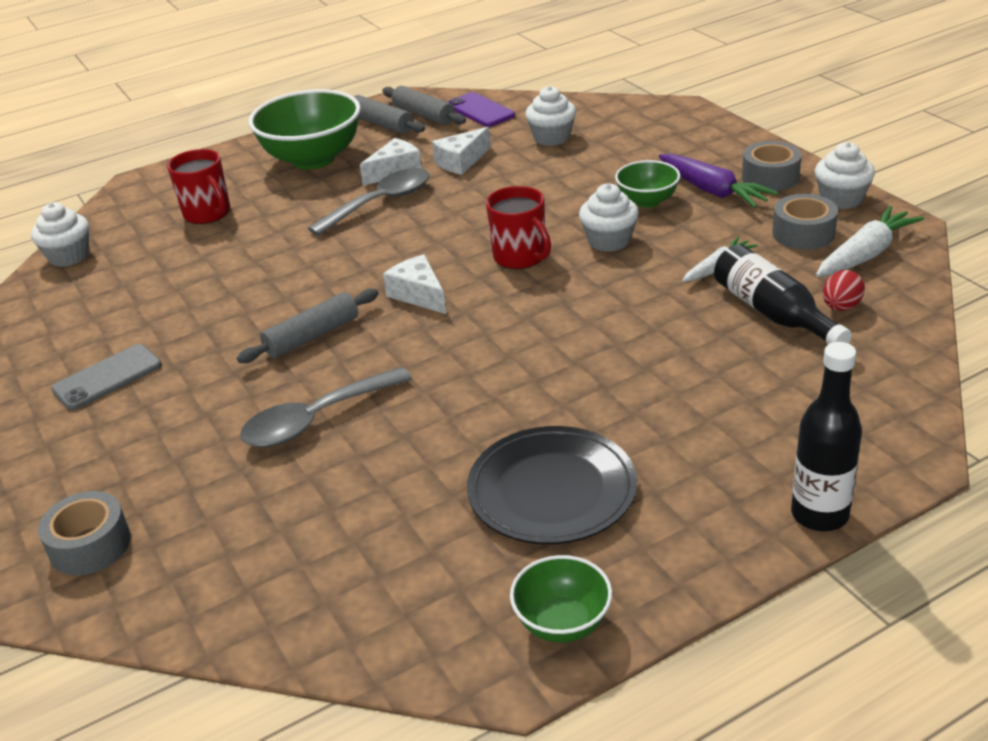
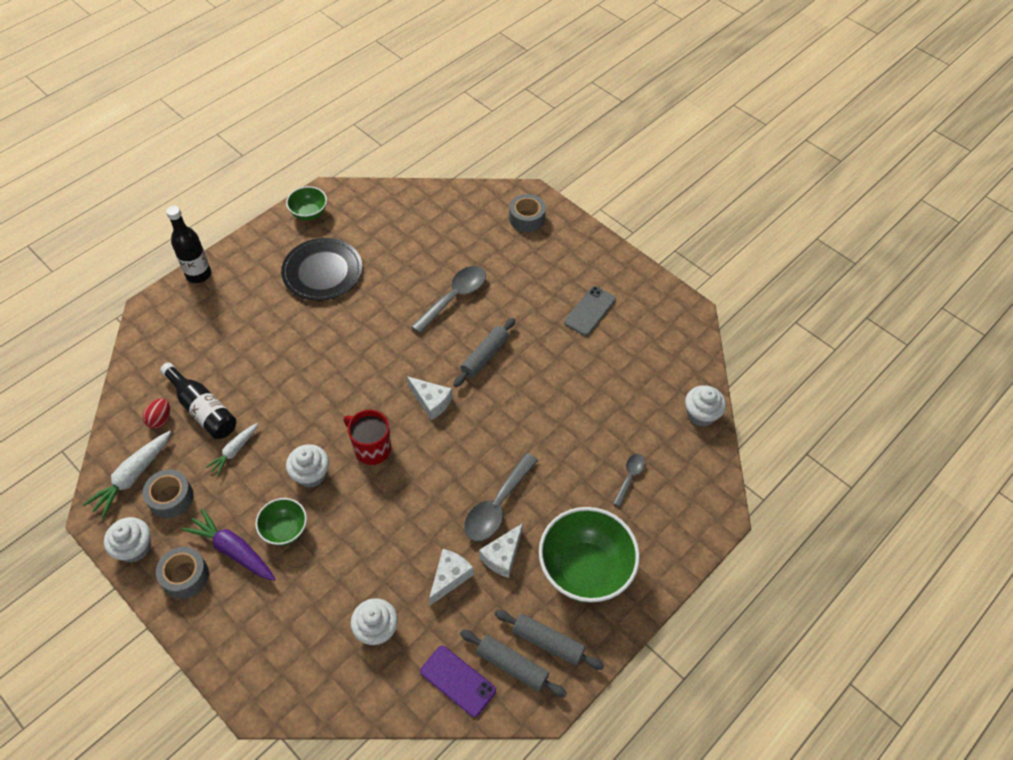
camera: 160 degrees right, 20 degrees up
red mug [167,149,230,224] -> grey spoon [613,454,645,507]

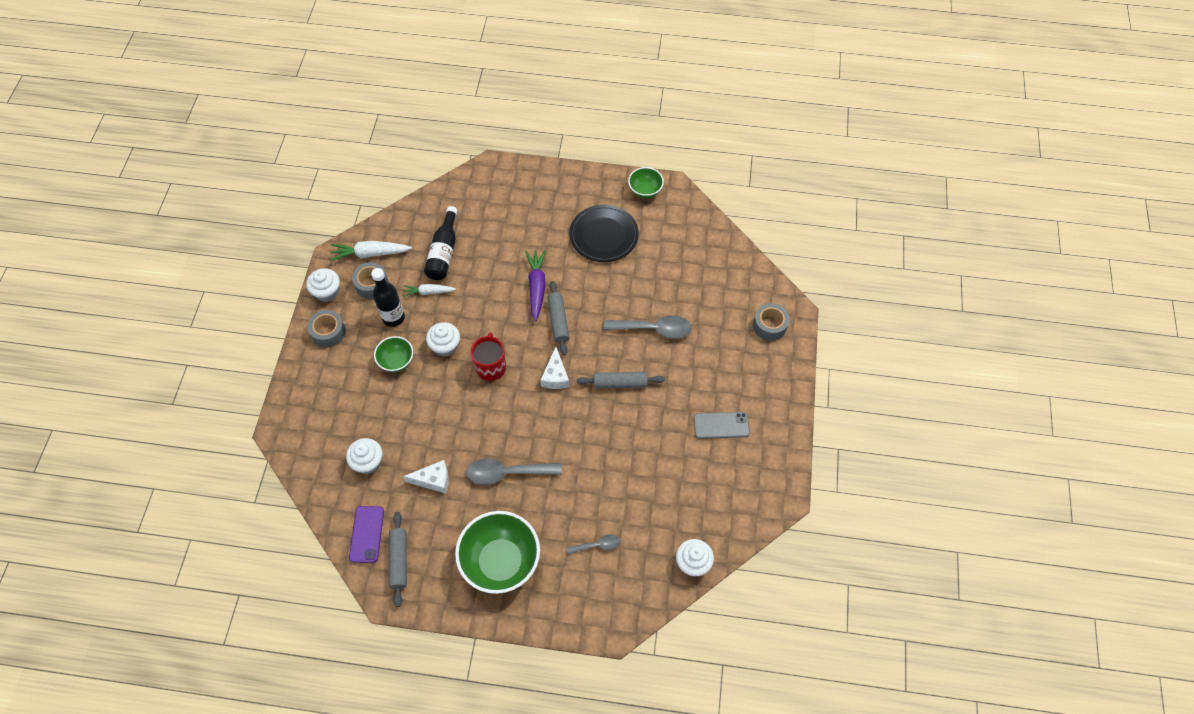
camera: 55 degrees right, 5 degrees up
red egg [143,398,170,429] -> none
black bottle [166,206,211,283] -> black bottle moved to [371,268,405,327]
purple carrot [182,508,276,581] -> purple carrot moved to [525,250,546,321]
white cheese [479,523,523,578] -> none
grey rolling pin [495,610,604,670] -> grey rolling pin moved to [547,281,569,355]

